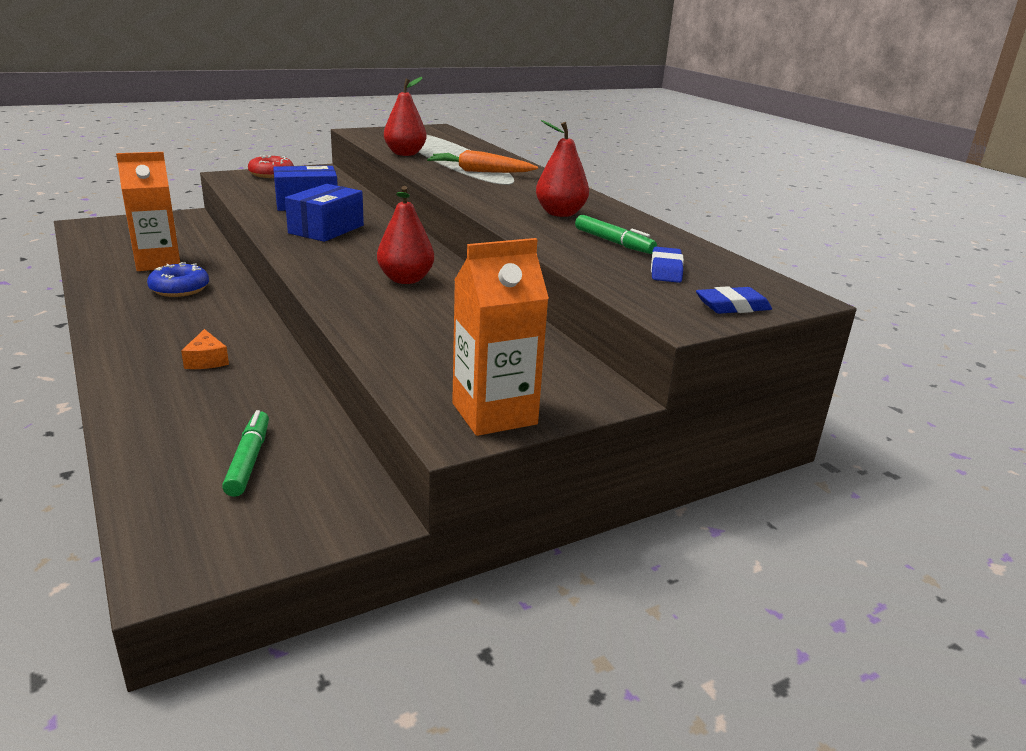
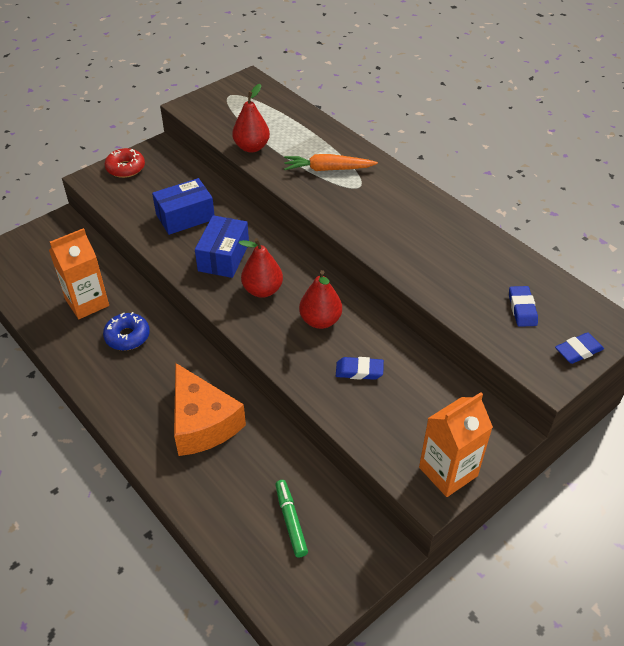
camera: 10 degrees left, 20 degrees up
orange cheese [181,329,229,369] -> orange cheese [174,363,246,456], size x2.40
red pear [536,120,589,217] -> red pear moved to [238,238,283,298]
green marker [575,215,657,254] -> none
none -> blue eraser [336,357,384,380]

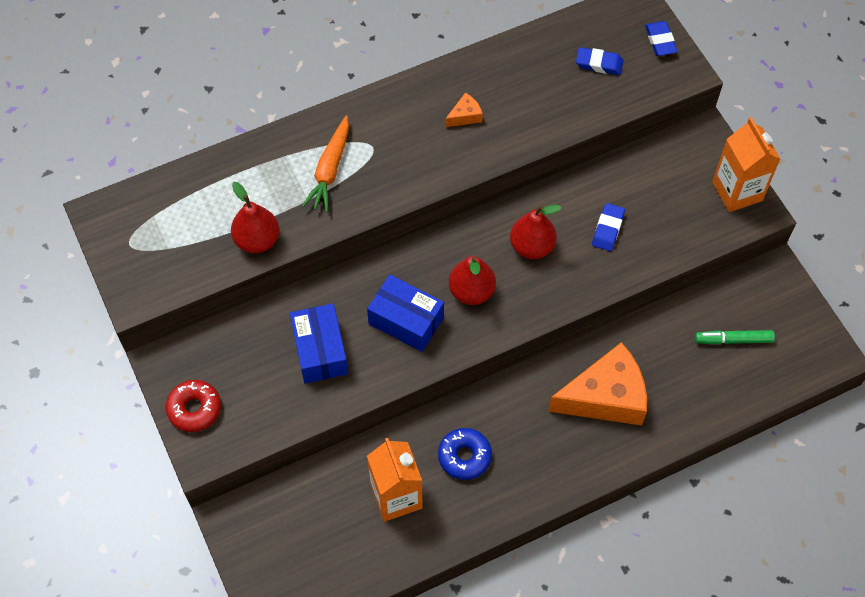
camera: 75 degrees left, 15 degrees up
none -> orange cheese [445,93,483,127]

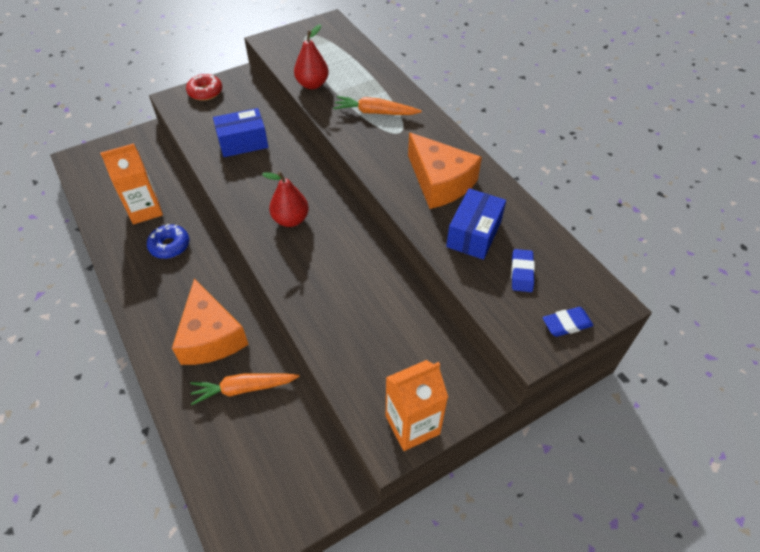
camera: 85 degrees right, 10 degrees down
blue box [367,275,444,352] -> blue box moved to [446,188,506,260]
orange cheese [445,93,483,127] -> orange cheese [408,133,482,209], size x2.40
red pear [510,205,562,259] -> none
blue eraser [592,203,625,251] -> none
green marker [695,330,775,345] -> none
none -> orange carrot [191,373,300,405]

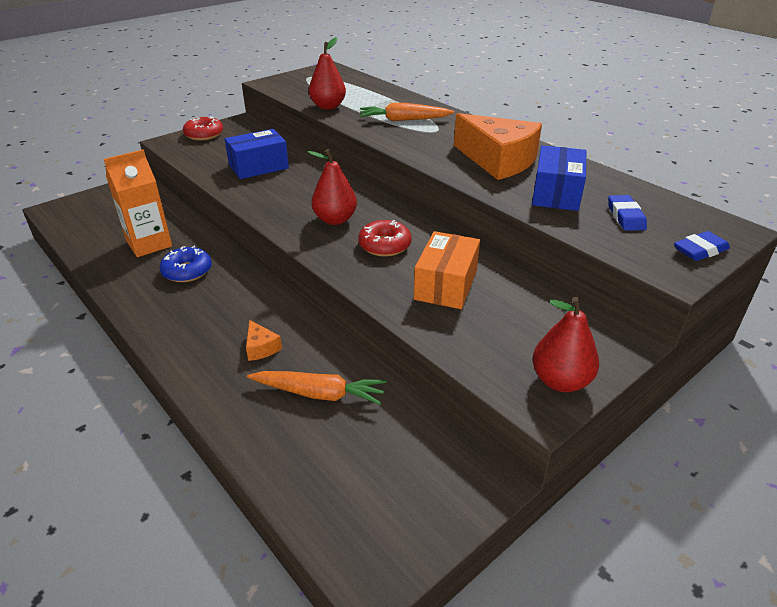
camera: 10 degrees left, 15 degrees down
orange cheese [172,278,249,365] -> orange cheese [246,320,282,361], size x0.42
orange carrot [191,373,300,405] -> orange carrot turned 150 degrees counterclockwise [247,371,386,405]
orange carton [386,360,448,451] -> red pear [532,297,599,392]
none -> red donut [358,220,412,257]
none -> orange box [414,231,480,309]

